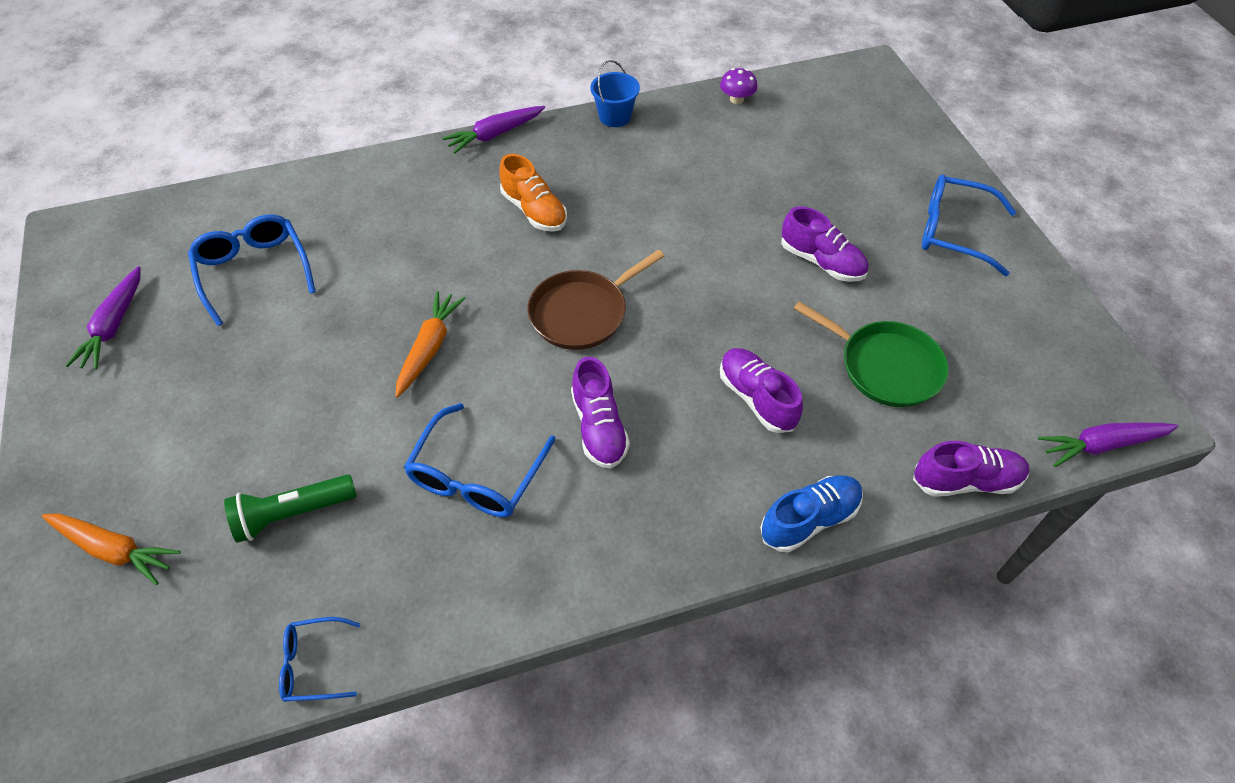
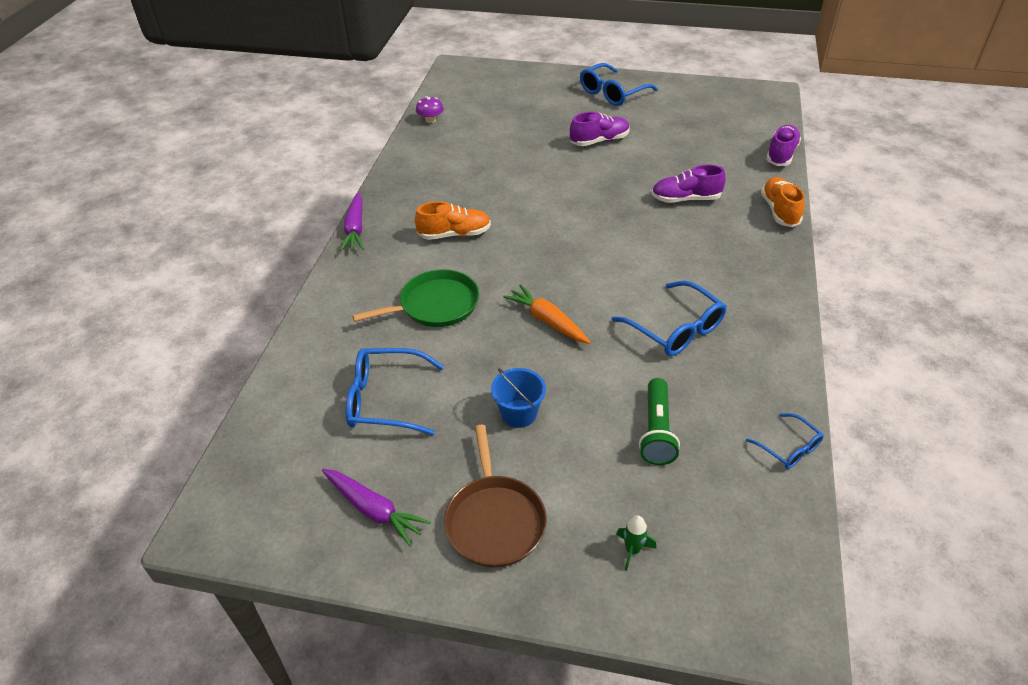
camera: 60 degrees left, 10 degrees down
orange carrot [42,513,181,585] -> green rocket [616,516,656,571]
blue glasses [279,617,360,702] -> blue glasses turned 60 degrees counterclockwise [746,413,824,469]
brown pan [527,250,664,350] -> brown pan moved to [444,425,547,568]
purple shoe [571,357,630,469] -> none
blue bucket [590,60,640,127] -> blue bucket moved to [491,368,546,428]
blue shoe [760,475,863,553] -> orange shoe [761,177,805,227]
green pan [794,301,949,407] -> green pan moved to [352,269,479,327]
purple carrot [1038,423,1179,467] -> none

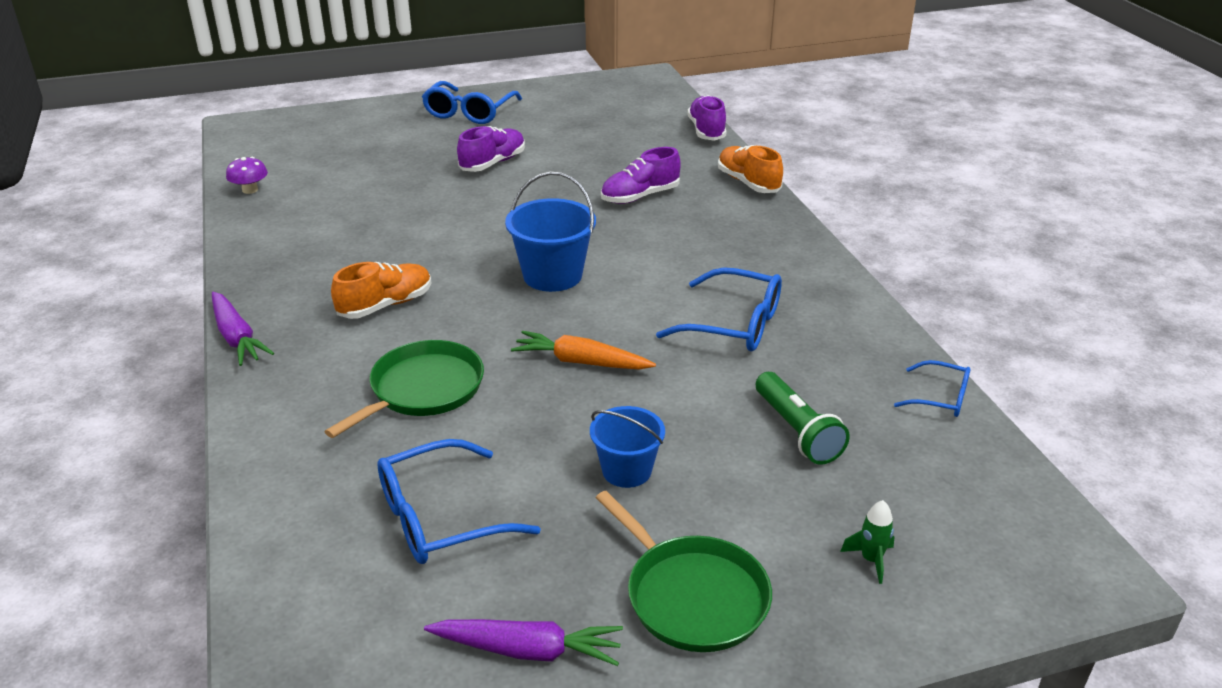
camera: 30 degrees left, 10 degrees down
brown pan [444,425,547,568] -> green pan [596,491,772,652]
none -> blue bucket [505,172,596,292]

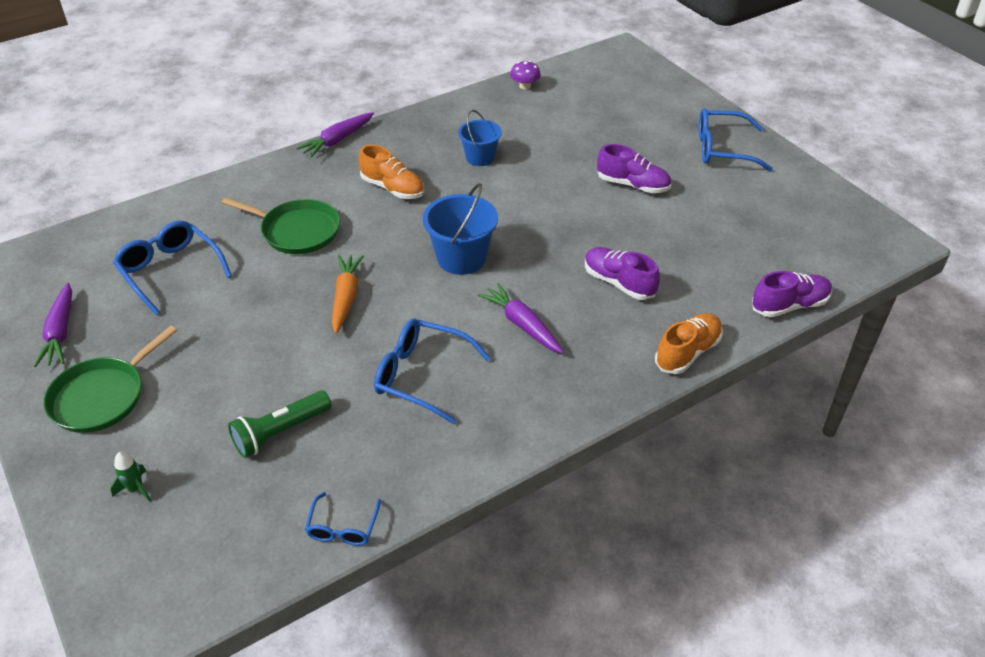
camera: 75 degrees right, 10 degrees up
blue bucket [590,406,665,488] -> blue bucket moved to [458,110,502,166]
blue glasses [656,267,782,351] -> blue glasses turned 105 degrees clockwise [374,319,491,424]
none -> purple carrot [478,283,564,354]

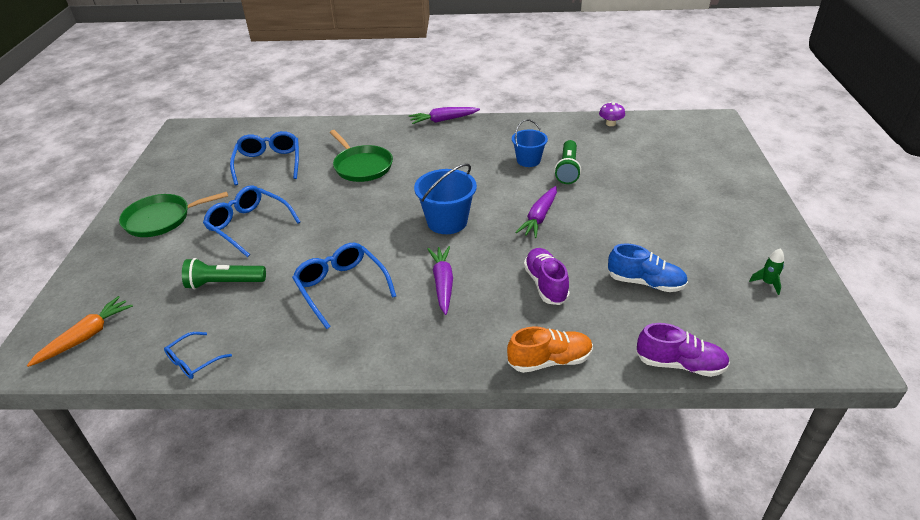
camera: 35 degrees right, 5 degrees down
purple carrot [34,283,72,367] -> purple carrot moved to [515,186,557,238]
green rocket [110,452,151,502] -> green rocket moved to [749,248,784,295]
orange carrot [332,255,364,334] -> orange carrot moved to [27,296,133,367]
orange shoe [359,145,424,199] -> none
purple shoe [597,144,671,193] -> none
blue glasses [699,108,773,171] -> blue glasses moved to [203,185,301,257]
none -> green flashlight [554,140,581,184]
none -> blue shoe [608,244,688,292]

